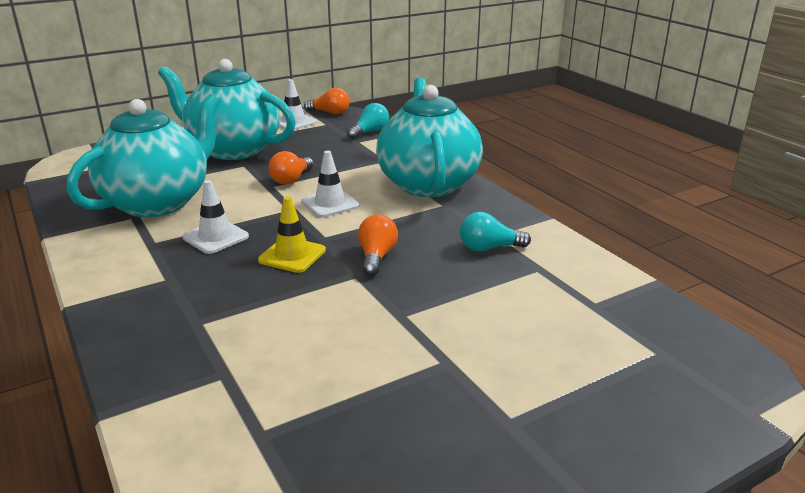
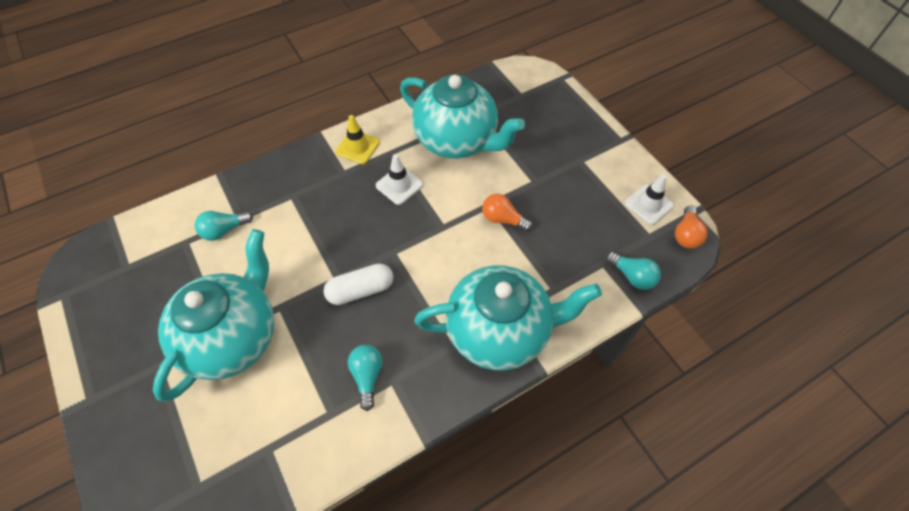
camera: 90 degrees right, 30 degrees up
turquoise teapot [158,59,296,160] -> turquoise teapot moved to [153,229,274,401]
yellow traffic cone [258,196,326,273] -> yellow traffic cone moved to [335,115,380,164]
white traffic cone [302,151,359,217] -> none
orange light bulb [358,214,398,276] -> white capsule [323,263,393,305]
none -> turquoise light bulb [195,211,253,241]

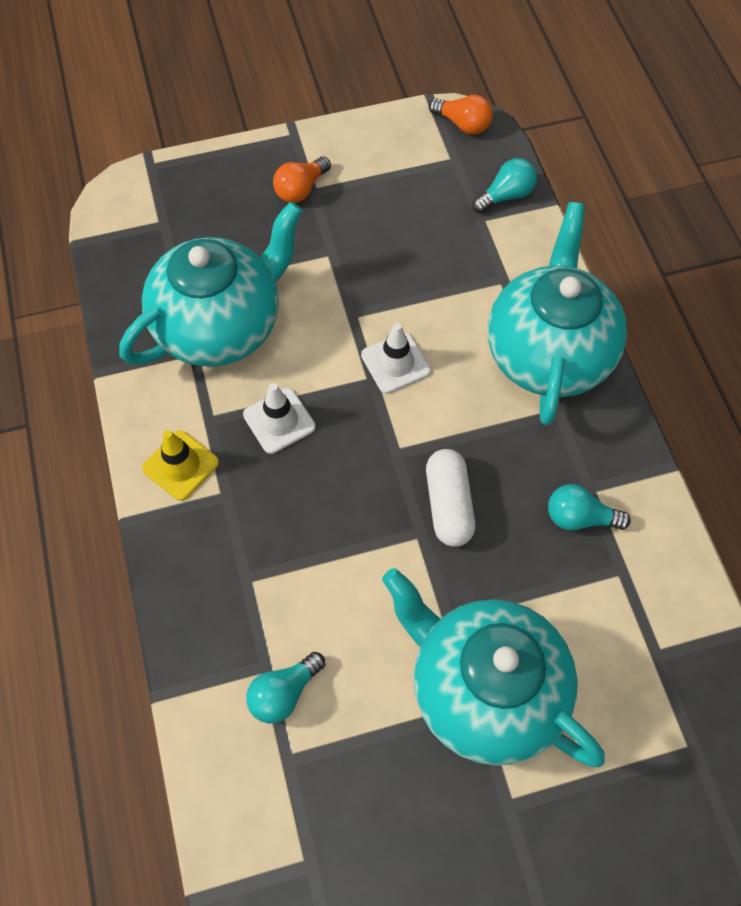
camera: 75 degrees left, 5 degrees up
turquoise light bulb [195,211,253,241] -> turquoise light bulb turned 60 degrees clockwise [246,652,325,724]
orange light bulb [482,194,533,231] -> orange light bulb moved to [273,156,331,203]
white traffic cone [624,174,674,225] -> white traffic cone moved to [361,323,431,394]

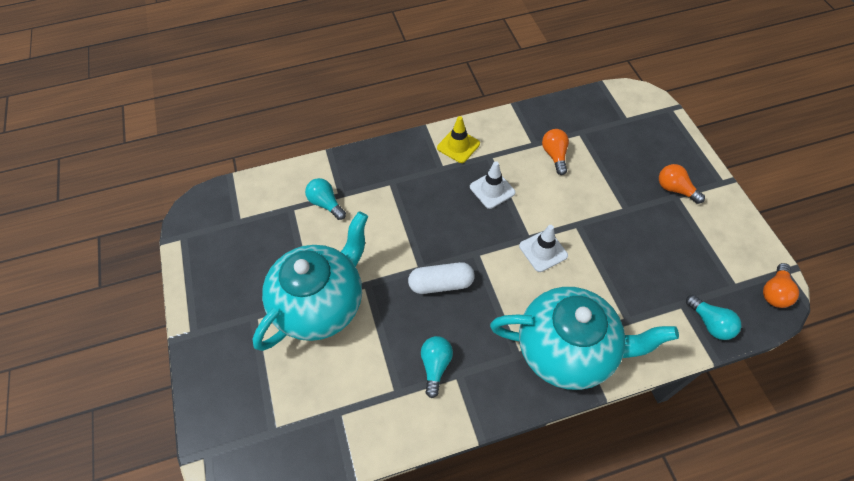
camera: 90 degrees right, 5 degrees down
turquoise teapot [120,202,303,367] -> orange light bulb [542,129,569,175]

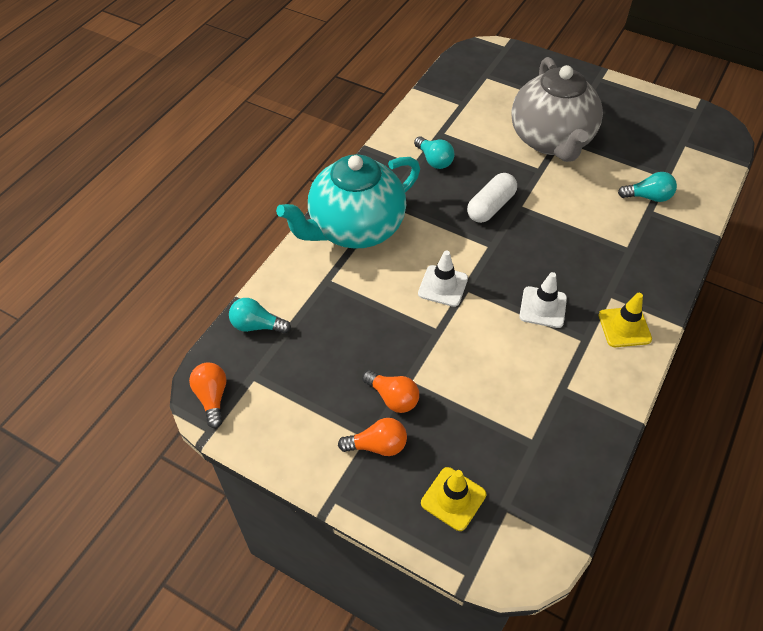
camera: 135 degrees right, 5 degrees down
turquoise teapot [253,211,368,351] -> grey teapot [511,57,603,162]
orange light bulb [542,129,569,175] -> orange light bulb moved to [362,370,419,413]
none -> yellow traffic cone [421,467,486,531]

